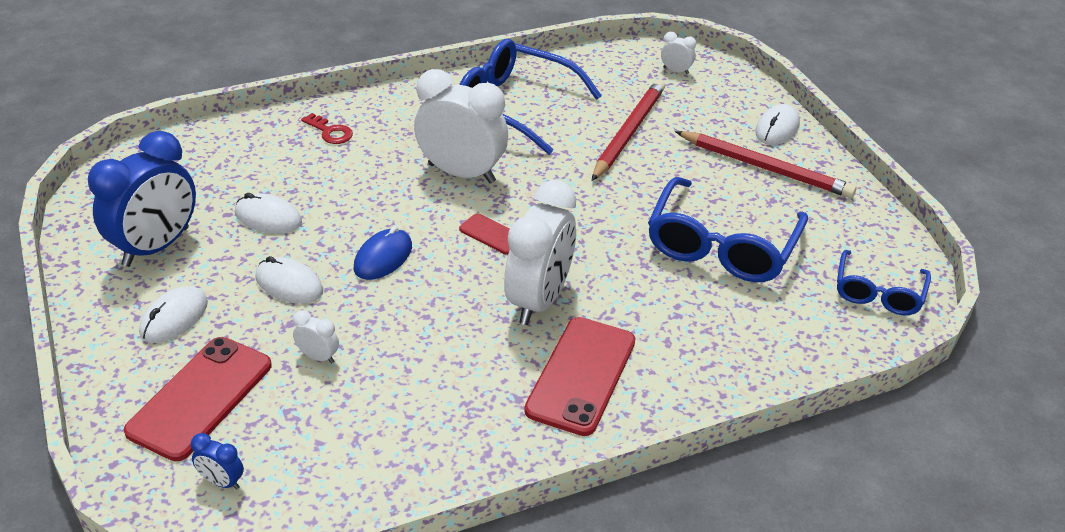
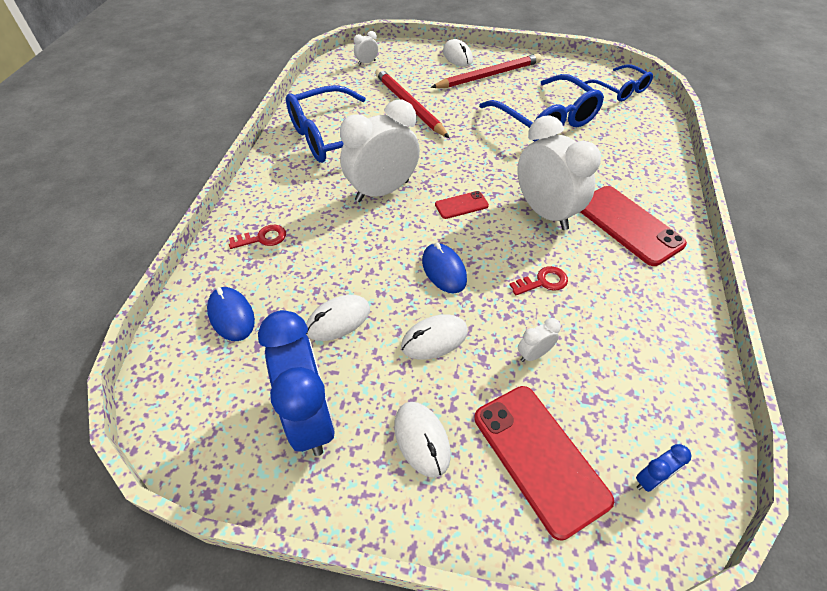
camera: 55 degrees left, 10 degrees up
none -> blue mouse [207,287,255,341]
none -> red key [510,266,568,295]

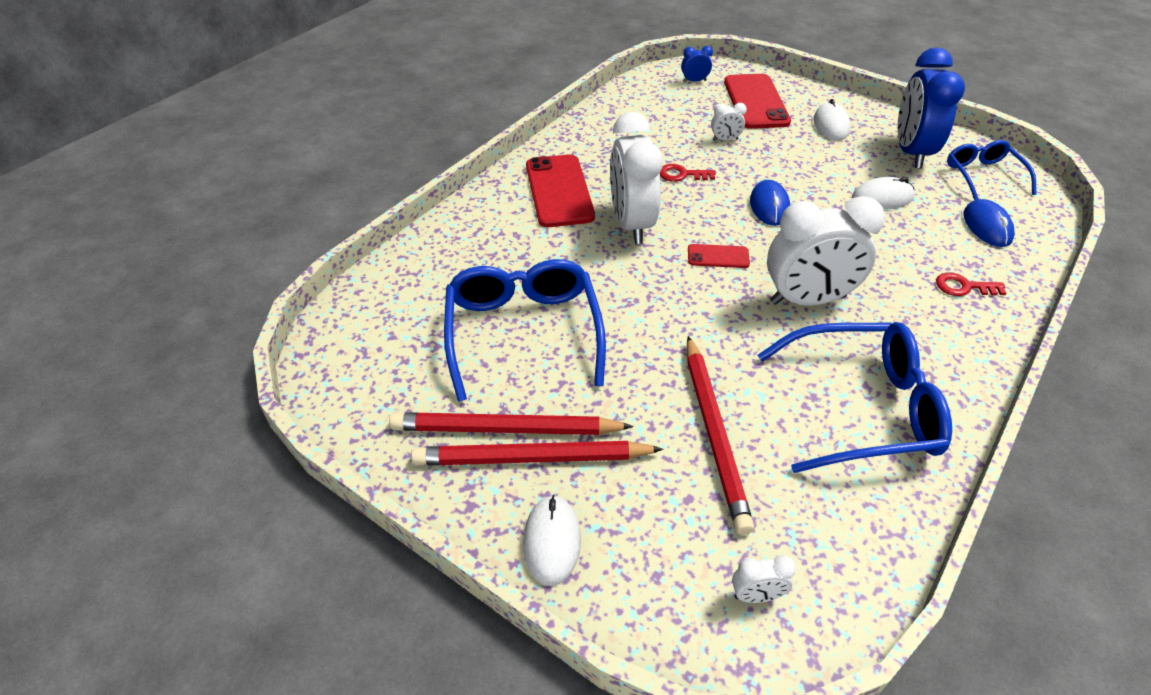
camera: 155 degrees left, 5 degrees down
white mouse [401,314,468,360] -> none
blue glasses [584,64,653,102] -> blue glasses moved to [947,140,1037,200]
none -> red pencil [389,412,634,435]

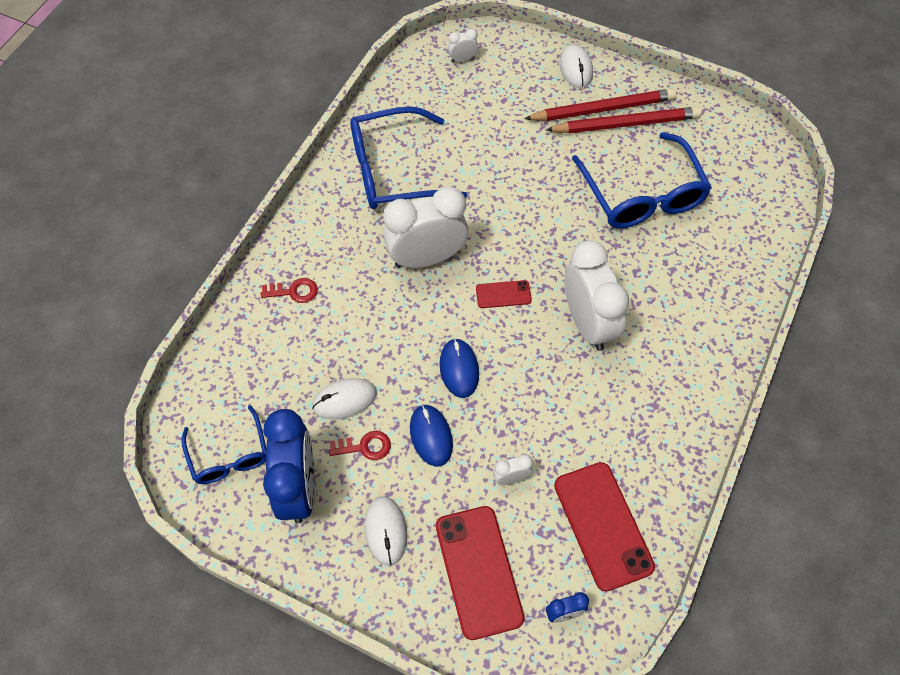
camera: 170 degrees right, 15 degrees up
red phone [526,154,595,227] -> red phone moved to [554,462,655,592]
red key [660,164,716,182] -> red key moved to [329,431,391,460]
red pencil [687,336,754,535] -> none
blue mouse [963,199,1015,247] -> blue mouse moved to [410,405,453,467]

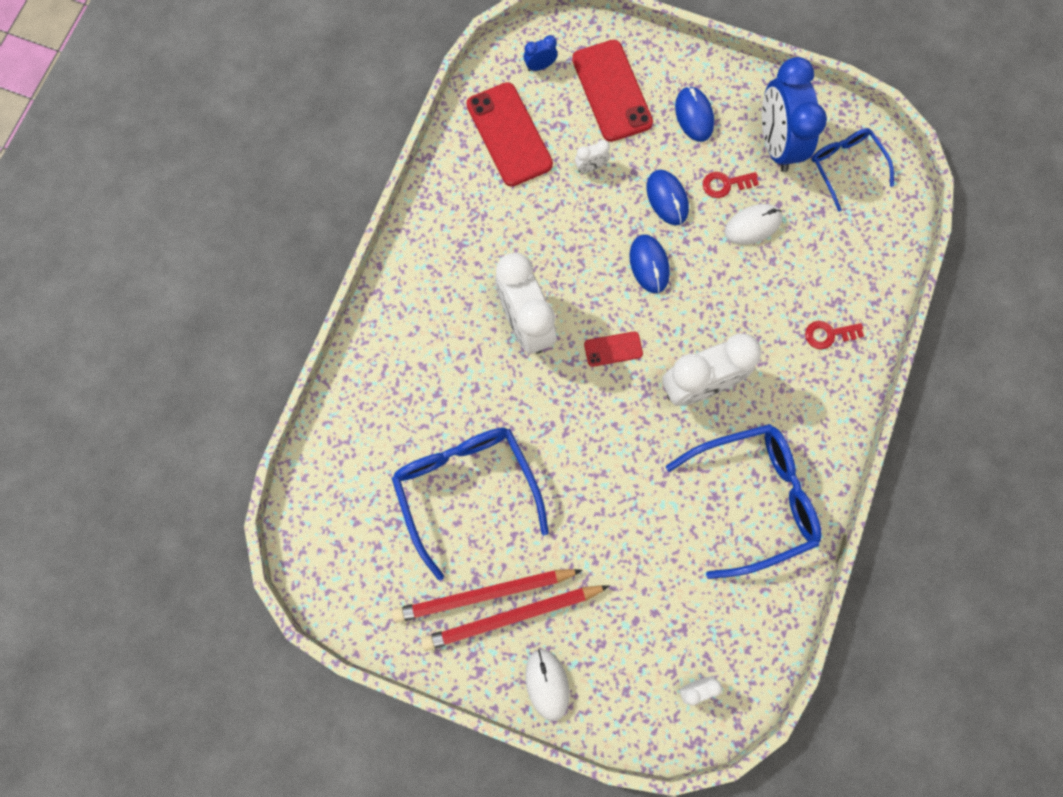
camera: 175 degrees right, 15 degrees up
white mouse [364,496,408,565] -> blue mouse [675,86,714,142]

